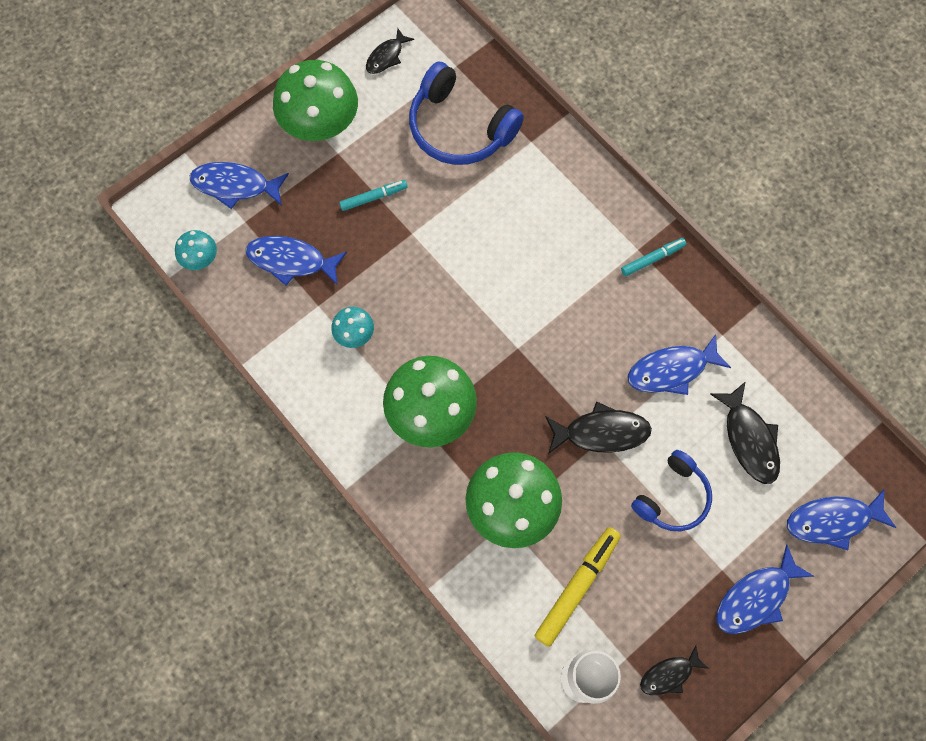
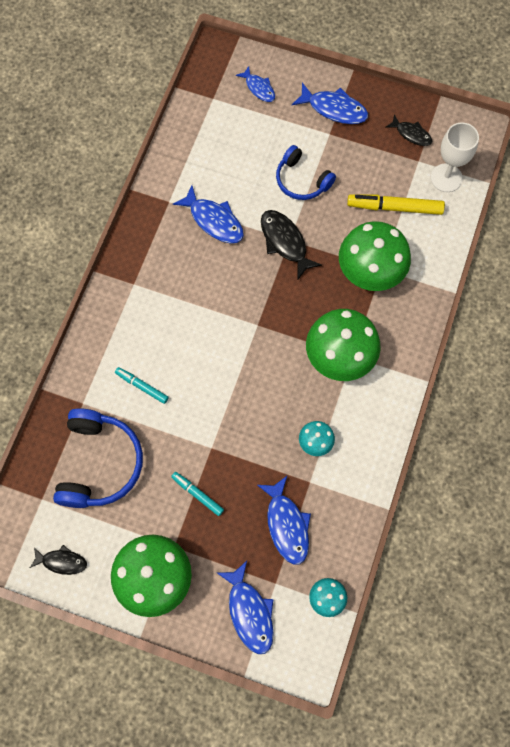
camera: 120 degrees left, 0 degrees up
turquoise marker [621,238,686,276] -> turquoise marker moved to [115,367,169,404]
blue headphones [631,450,712,531] -> blue headphones turned 150 degrees counterclockwise [276,145,336,200]
black fish [710,381,780,484] -> none
blue fish [787,489,897,550] -> blue fish [236,66,275,102], size x0.63

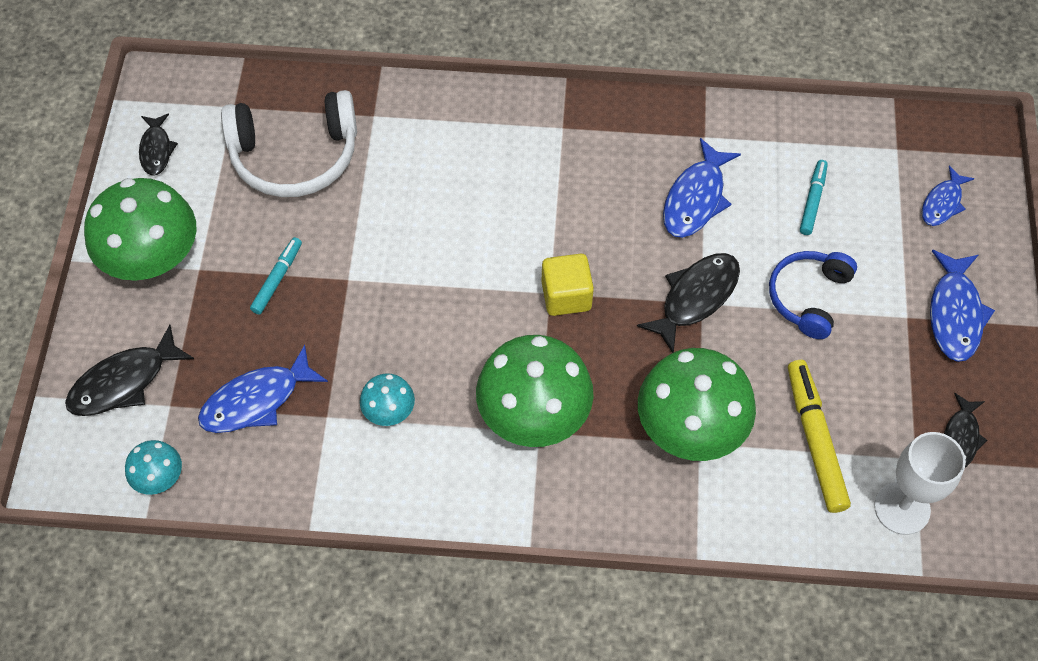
camera: 75 degrees right, 10 degrees down
blue headphones [53,408,143,508] -> white headphones [221,90,357,197]
turquoise marker [115,367,169,404] -> turquoise marker moved to [800,160,828,235]
blue fish [217,561,274,654] -> black fish [65,324,194,416]
none -> yellow cube [542,254,594,316]

